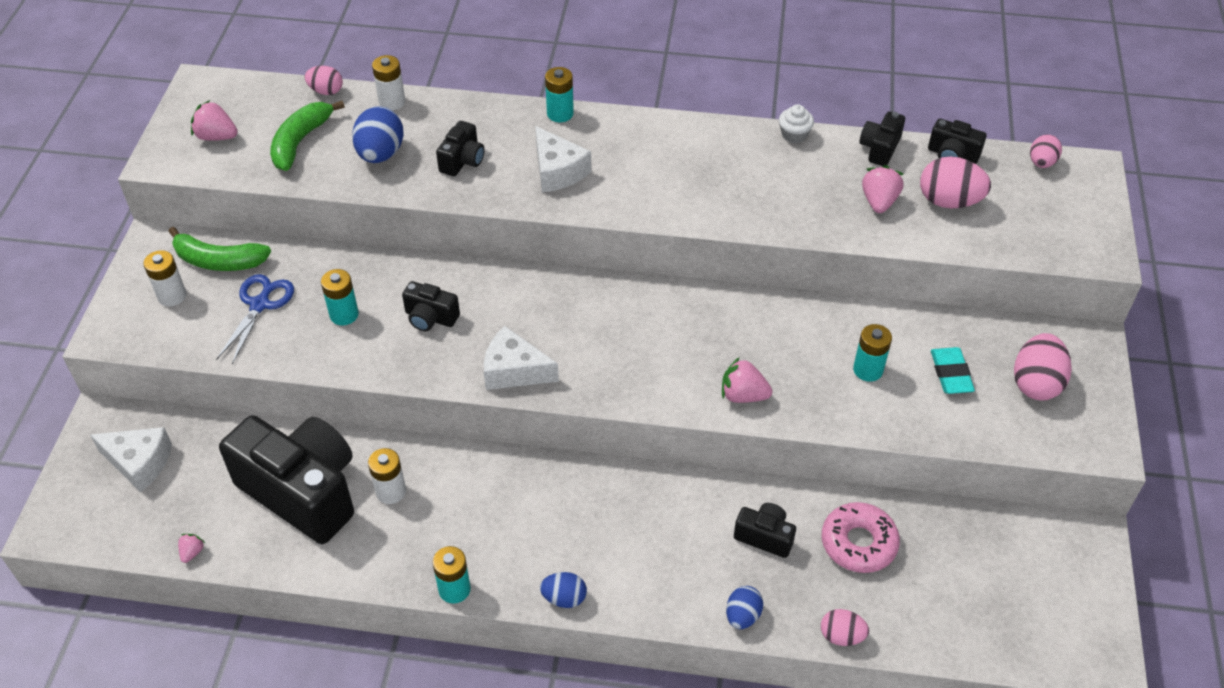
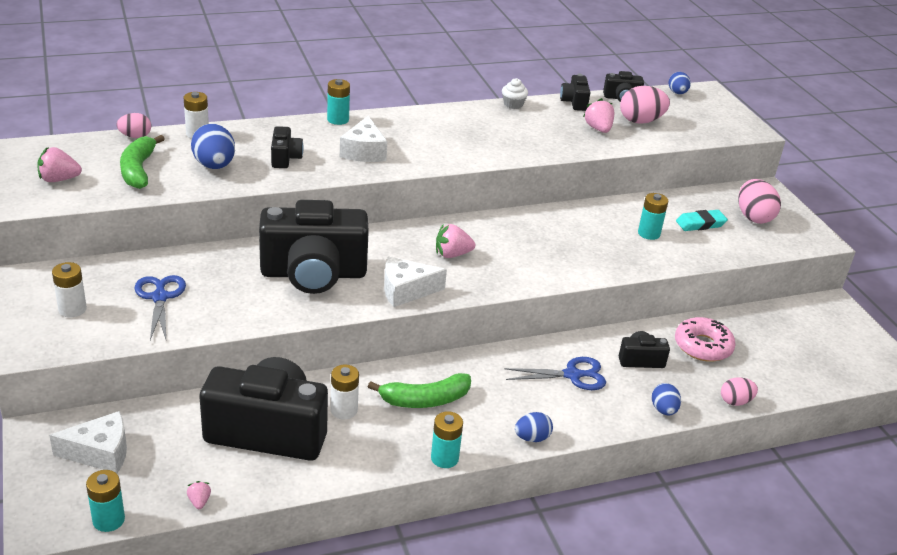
camera: 30 degrees left, 15 degrees down
green banana [168,227,271,271] -> green banana moved to [368,373,471,408]
turquoise battery [321,269,359,325] -> turquoise battery moved to [86,470,125,532]
black camera [402,281,460,331] -> black camera [259,200,369,294], size x2.27
white cheese [535,126,591,193] -> white cheese turned 60 degrees clockwise [340,116,387,162]
pink strawberry [722,357,772,403] -> pink strawberry moved to [436,224,475,258]
turquoise eraser [931,347,975,394] -> turquoise eraser turned 75 degrees counterclockwise [676,210,728,231]
pink egg [1030,134,1062,168] -> blue egg [669,72,691,94]
none -> blue scissors [504,357,606,390]

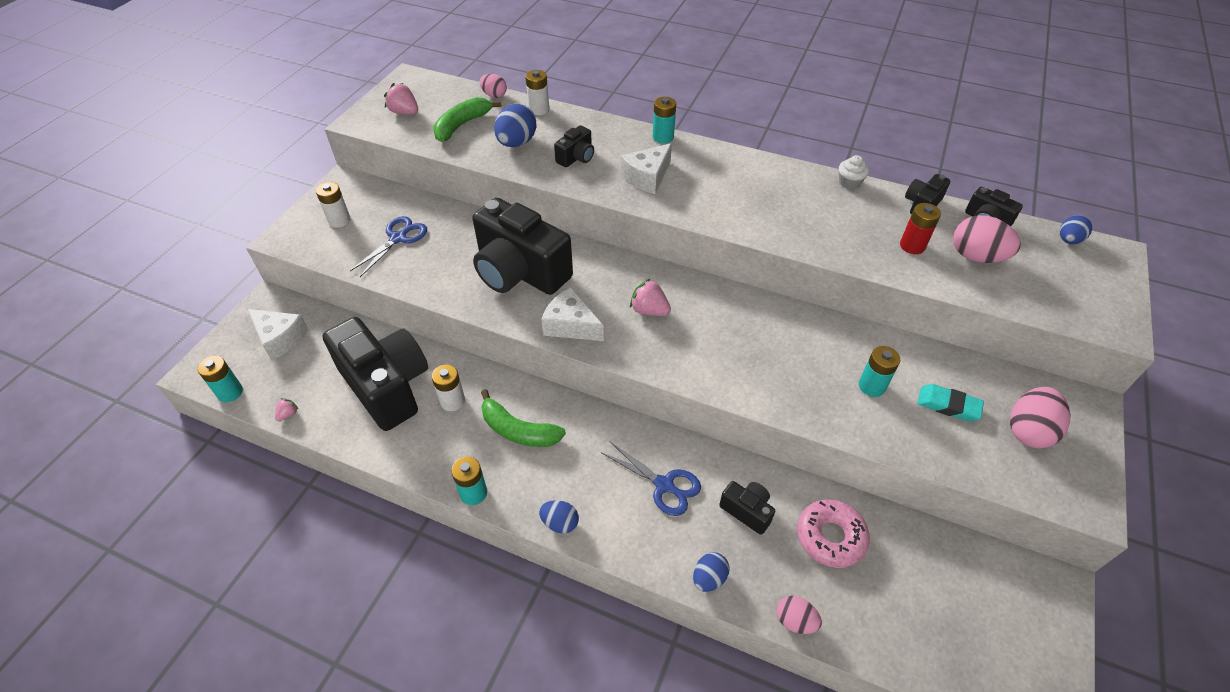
camera: 45 degrees right, 15 degrees up
pink strawberry [583,98,615,133] -> red battery [900,203,941,254]

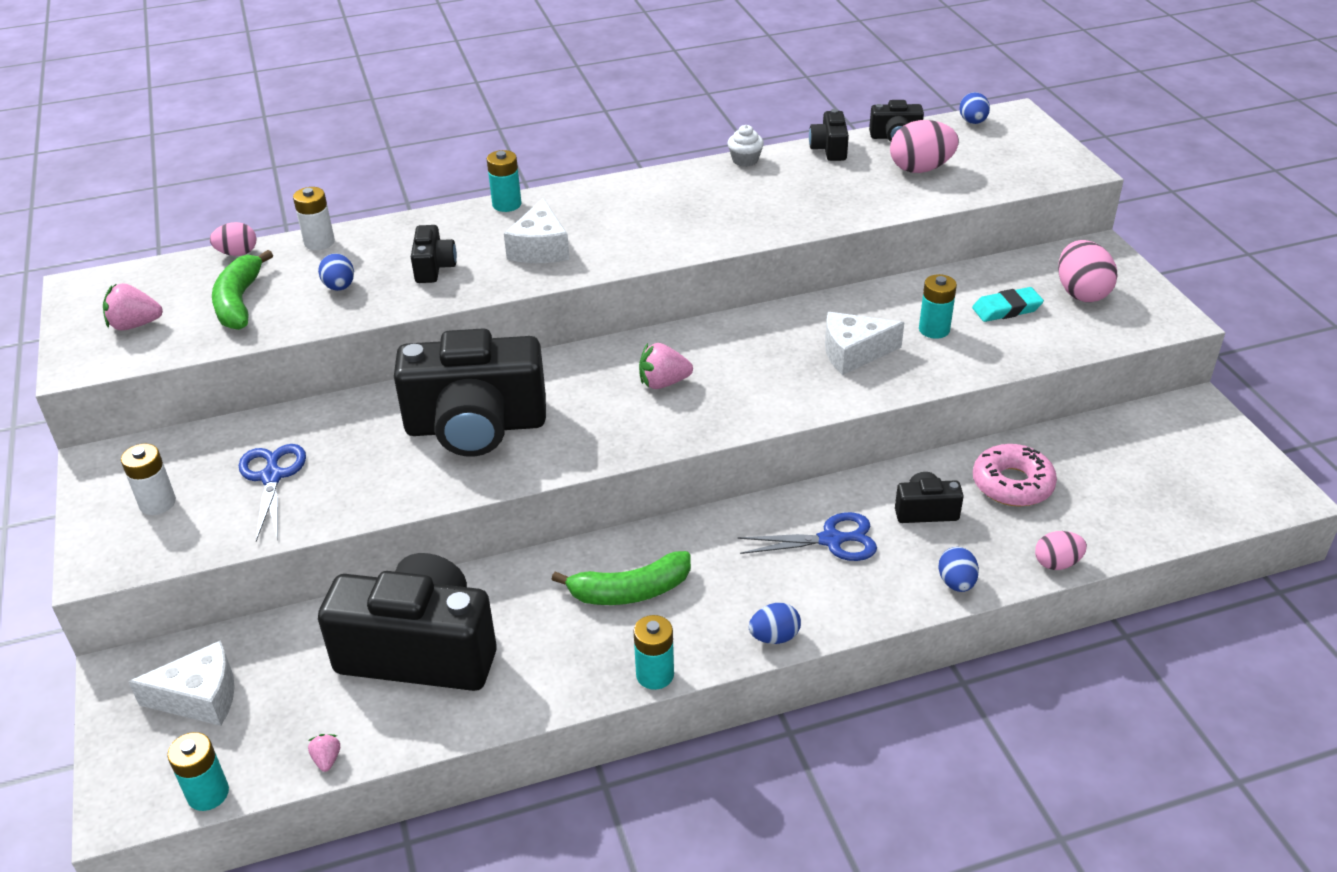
camera: 40 degrees left, 10 degrees down
white battery [432,364,465,411] -> none
blue egg [494,104,536,147] -> blue egg [318,254,354,291], size x0.61
white cheese [541,287,604,341] -> white cheese moved to [825,312,904,375]
red battery [900,203,941,254] -> none

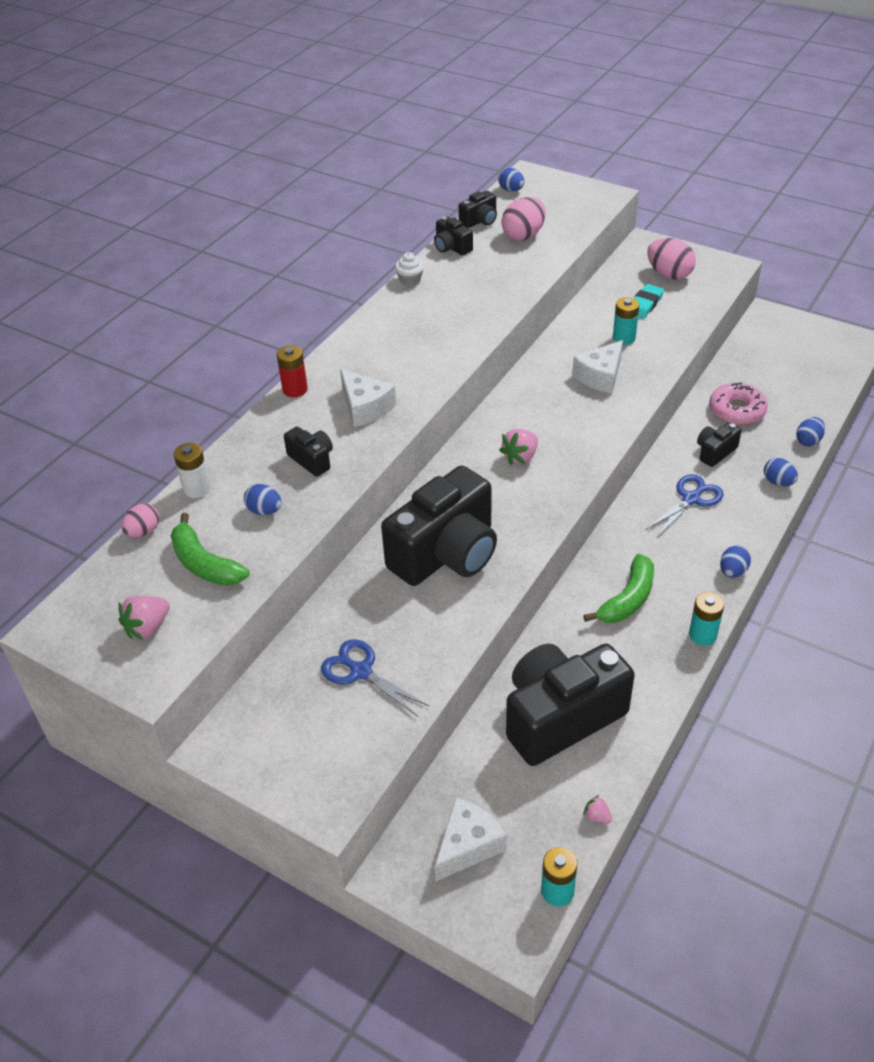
camera: 40 degrees left, 5 degrees up
white battery [121,444,176,515] -> none
turquoise battery [487,150,522,212] -> red battery [277,345,308,397]
pink egg [1035,531,1087,570] -> blue egg [796,417,825,446]

